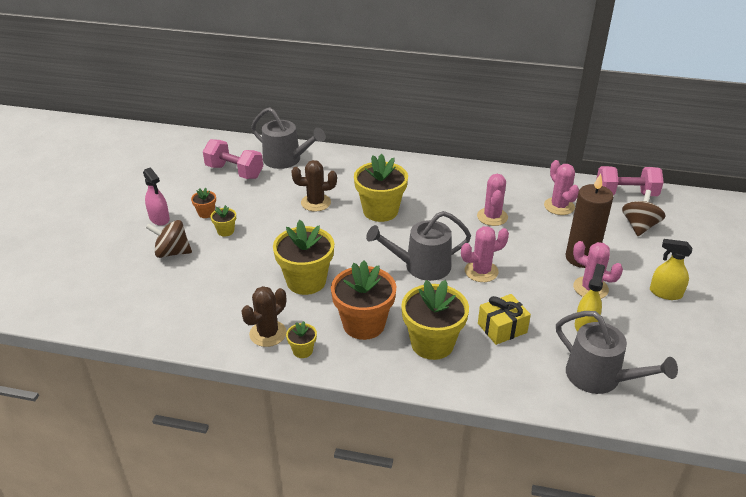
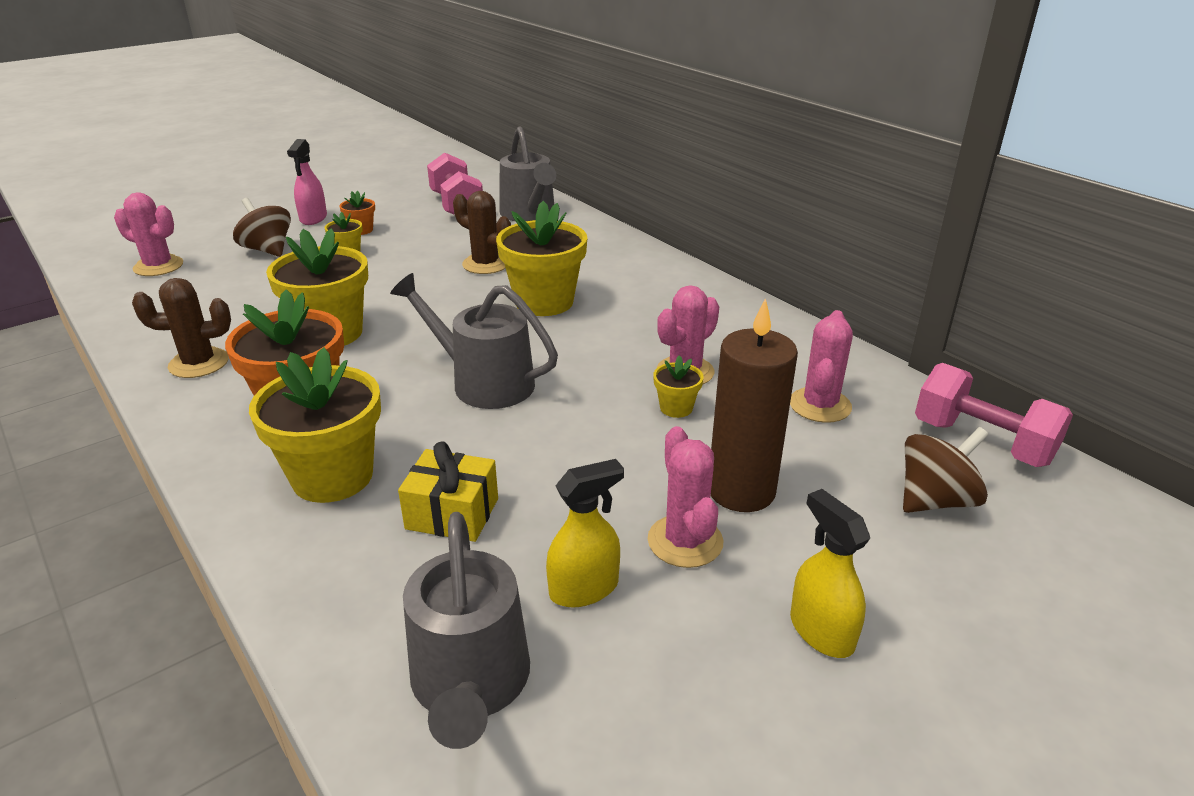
camera: 40 degrees right, 5 degrees down
yellow flower pot [286,321,317,358] -> yellow flower pot moved to [653,355,703,418]
pink cactus [461,226,509,282] -> pink cactus moved to [114,193,183,276]

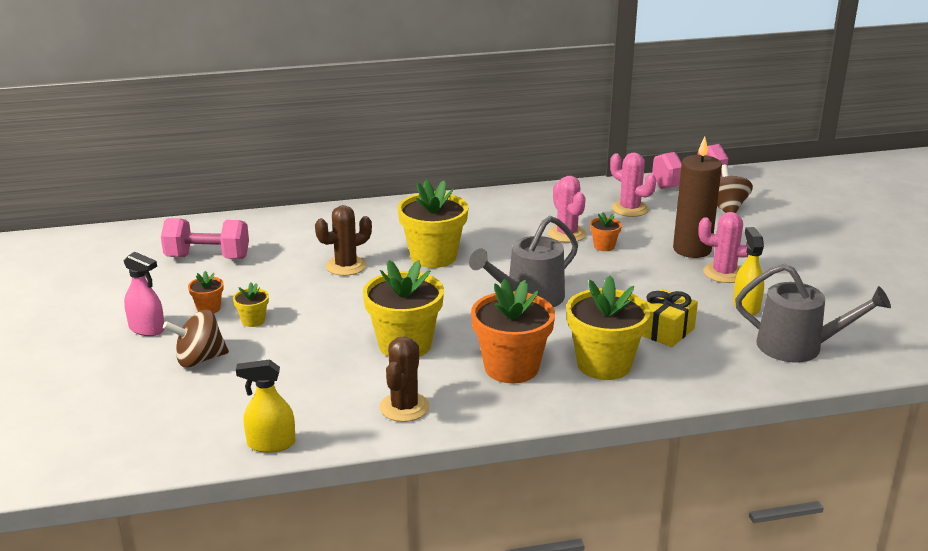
camera: 65 degrees left, 5 degrees down
pink cactus [114,193,183,276] -> none
grey watering can [500,126,556,221] -> none
yellow flower pot [653,355,703,418] -> orange flower pot [590,212,622,251]
yellow spray bottle [790,489,870,658] -> yellow spray bottle moved to [236,359,295,453]

